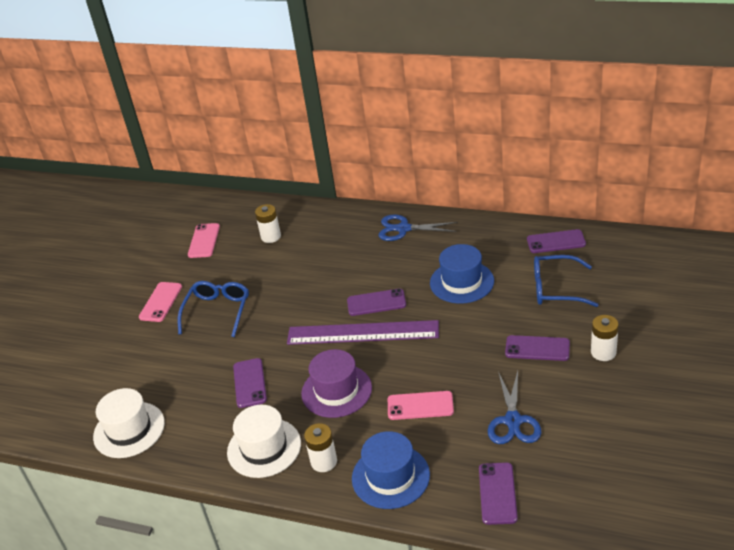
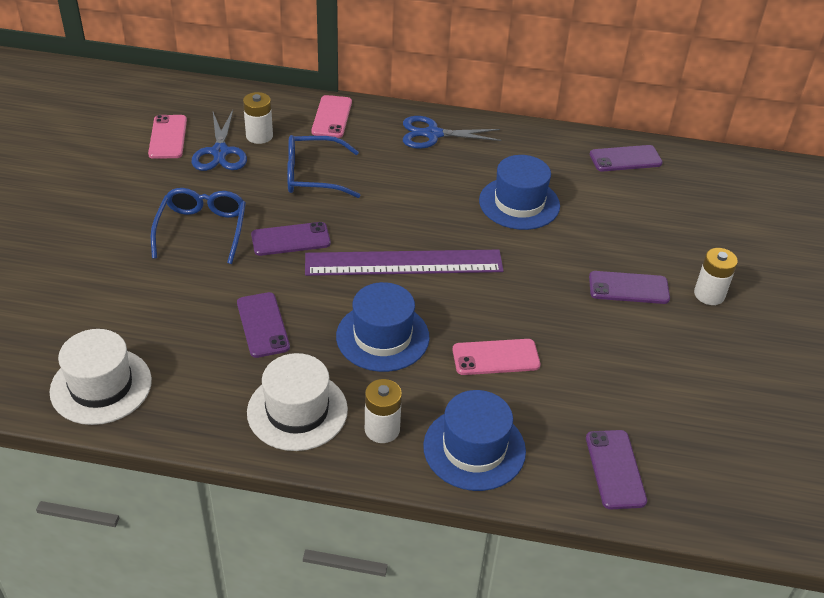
camera: 15 degrees left, 5 degrees up
pink phone [139,282,182,322] -> pink phone moved to [311,95,352,138]
purple hat [301,349,372,418] -> blue hat [336,282,430,372]
purple phone [347,289,406,316] -> purple phone moved to [251,222,331,256]
blue scissors [488,371,541,444] -> blue scissors moved to [192,110,247,171]
blue glasses [534,255,598,307] -> blue glasses moved to [287,135,360,198]

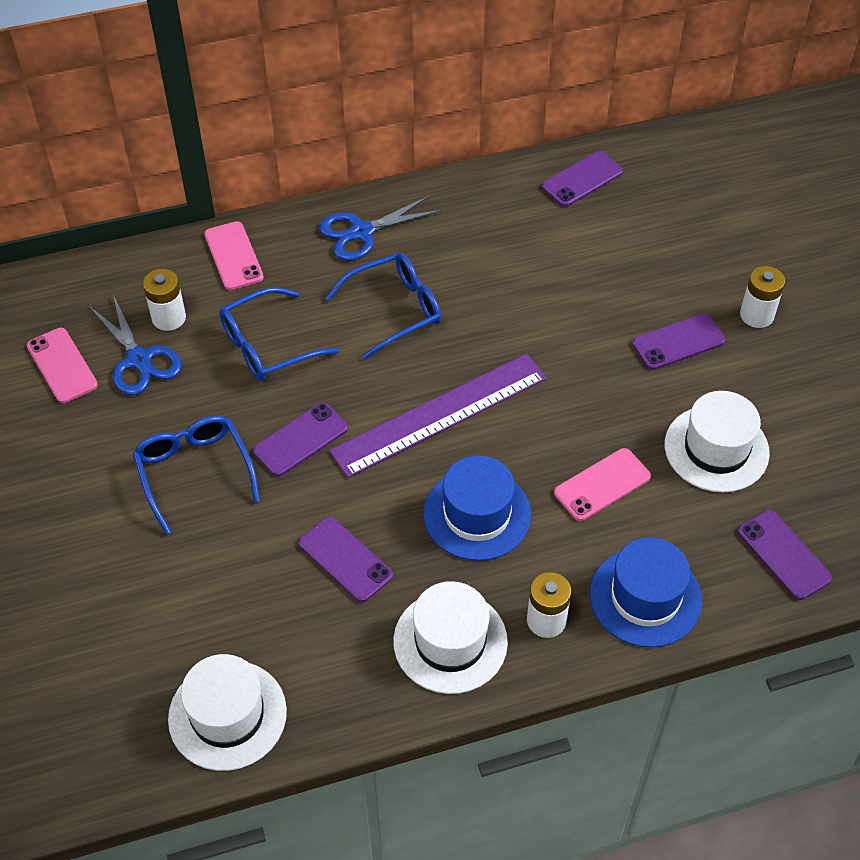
camera: 25 degrees left, 10 degrees up
blue hat [479,155,560,230] -> none
none -> blue glasses [326,253,441,360]
none -> white hat [665,391,770,492]

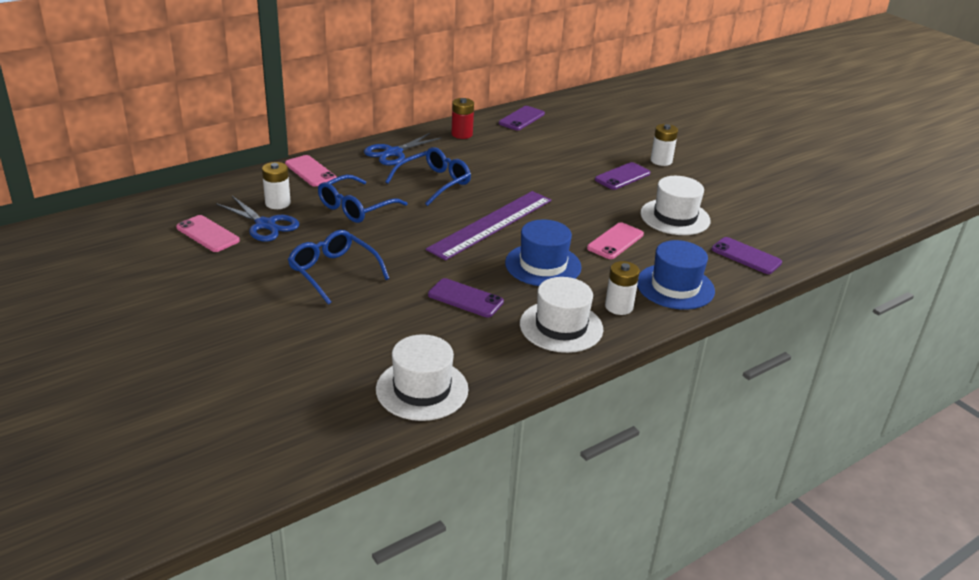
camera: 20 degrees left, 20 degrees down
purple phone [253,403,348,477] -> none
none -> red battery [451,98,474,139]

